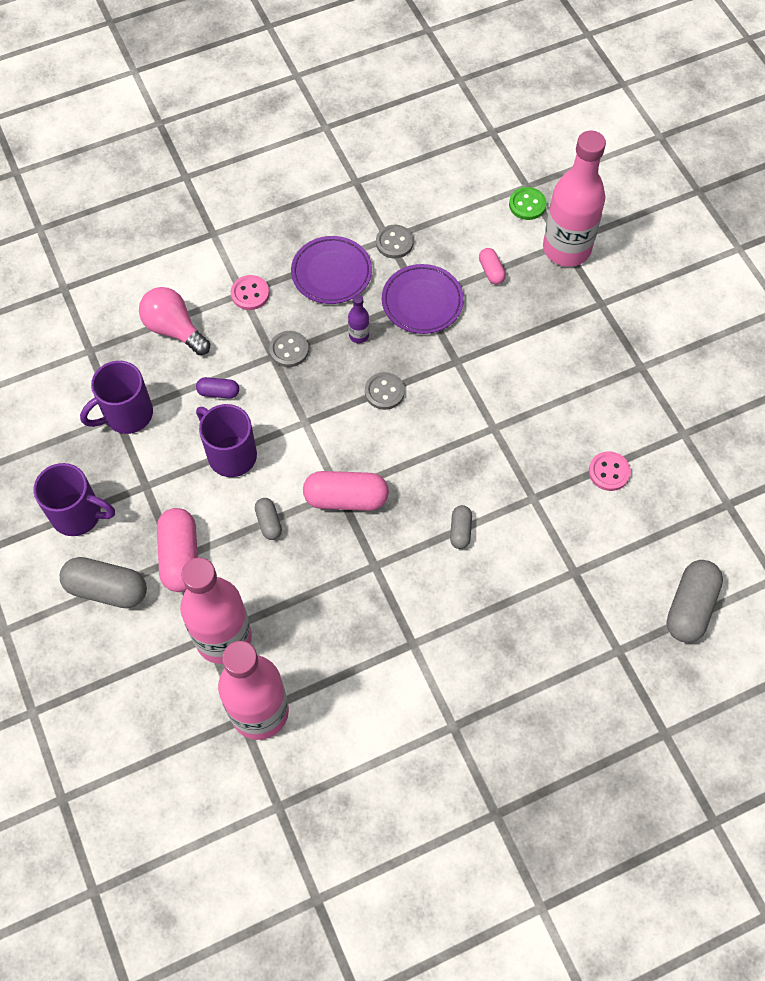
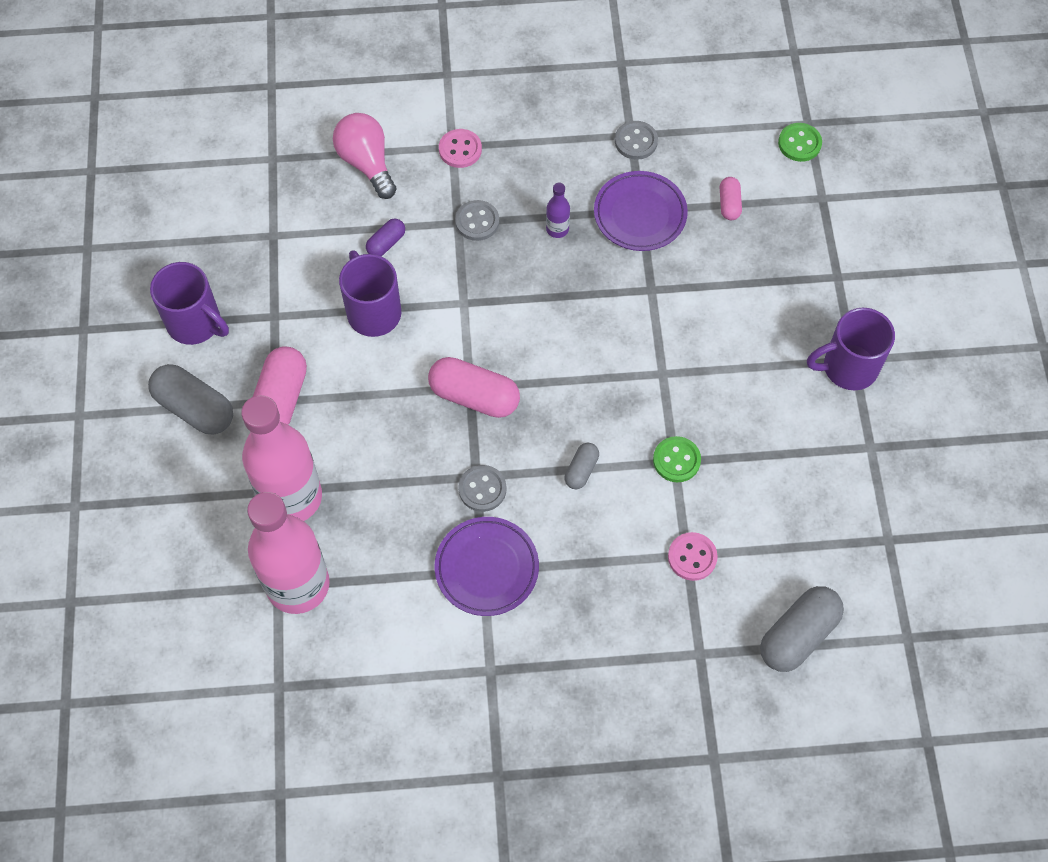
camera: 20 degrees right, 0 degrees up
purple mug [80,361,153,434] -> purple mug moved to [807,308,895,390]
purple capsule [196,377,239,399] -> purple capsule turned 75 degrees counterclockwise [366,219,405,256]
grey capsule [255,498,282,540] -> none
purple plate [291,236,372,304] -> purple plate moved to [434,517,539,616]
grey button [365,372,405,410] -> grey button moved to [458,465,506,512]
pink bottle [543,131,606,267] -> none
pink button [589,451,631,491] -> pink button moved to [668,532,718,581]
none -> green button [653,436,701,482]

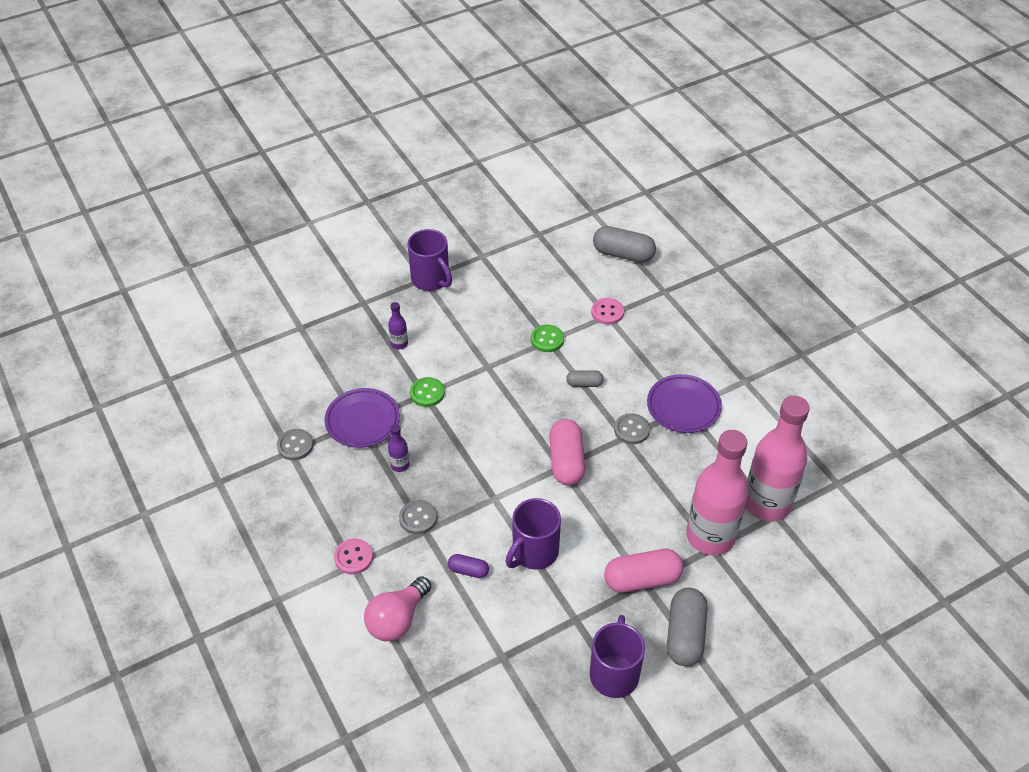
camera: 115 degrees left, 15 degrees down
pink capsule [720,177,742,220] -> none
green button [778,123,822,162] -> green button moved to [410,377,445,407]
none -> purple bottle [388,302,408,350]

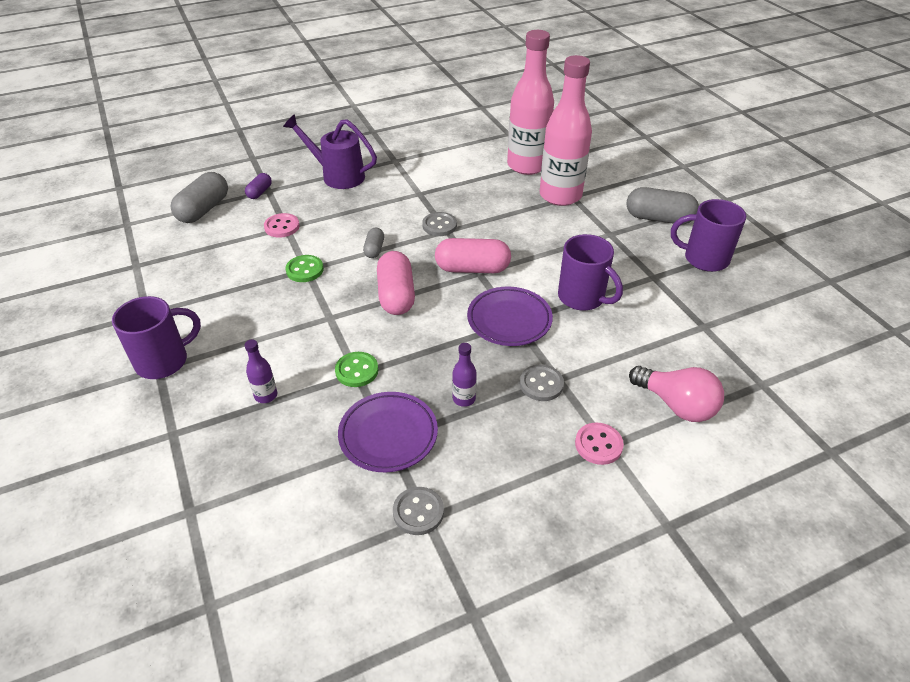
camera: 85 degrees left, 5 degrees down
purple capsule [448,554,489,578] -> purple capsule moved to [245,173,272,199]
pink capsule [604,549,684,593] -> pink capsule moved to [377,251,415,315]
purple plate [647,374,722,433] -> purple plate moved to [467,287,553,346]
none -> purple watering can [283,114,377,189]

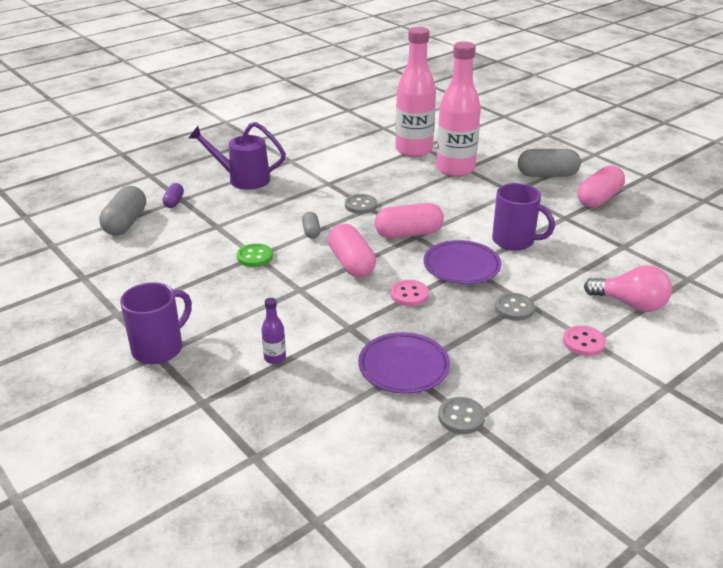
camera: 15 degrees left, 10 degrees down
pink button [264,213,300,238] -> pink button moved to [390,280,429,306]
green button [335,352,378,387] -> none
purple bottle [452,343,477,407] -> none
purple mug [671,199,746,272] -> pink capsule [577,165,625,208]

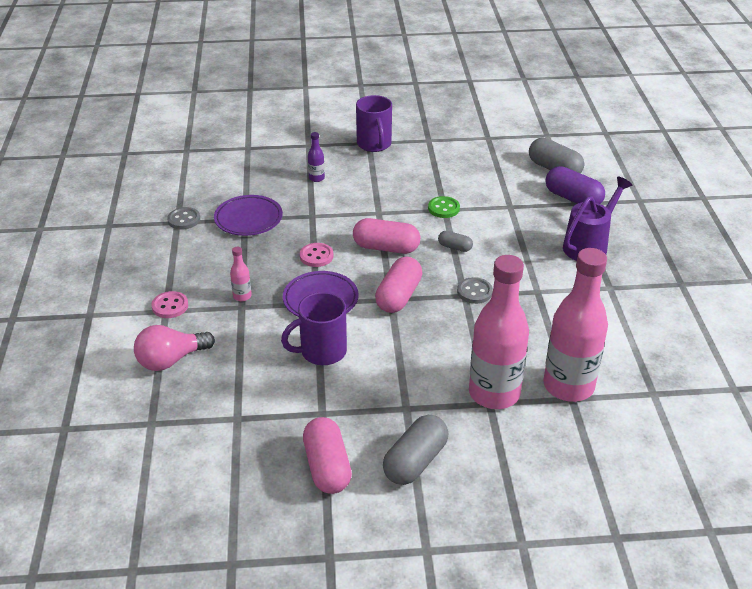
camera: 125 degrees right, 5 degrees up
purple capsule [162,183,184,208] -> purple capsule [545,166,605,204], size x1.89
grey button [495,293,535,321] -> pink bottle [230,247,252,301]

